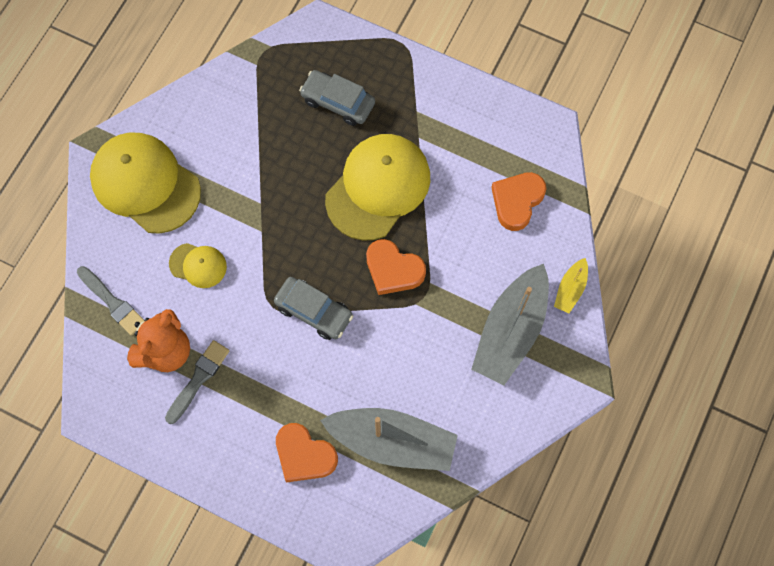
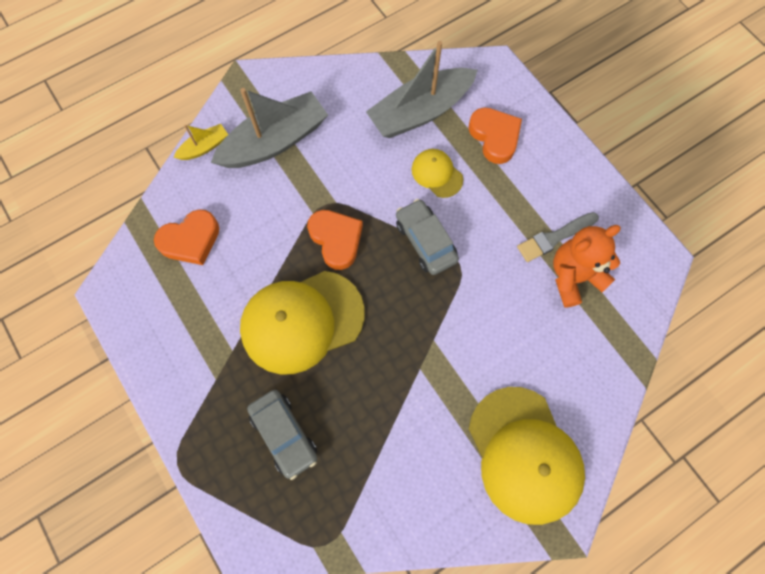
camera: 150 degrees left, 0 degrees up
grey brush [77,266,145,336] -> none
yellow cap [169,243,227,288] -> yellow cap moved to [412,149,463,198]
grey boat [320,408,458,471] -> grey boat turned 75 degrees counterclockwise [366,41,478,138]

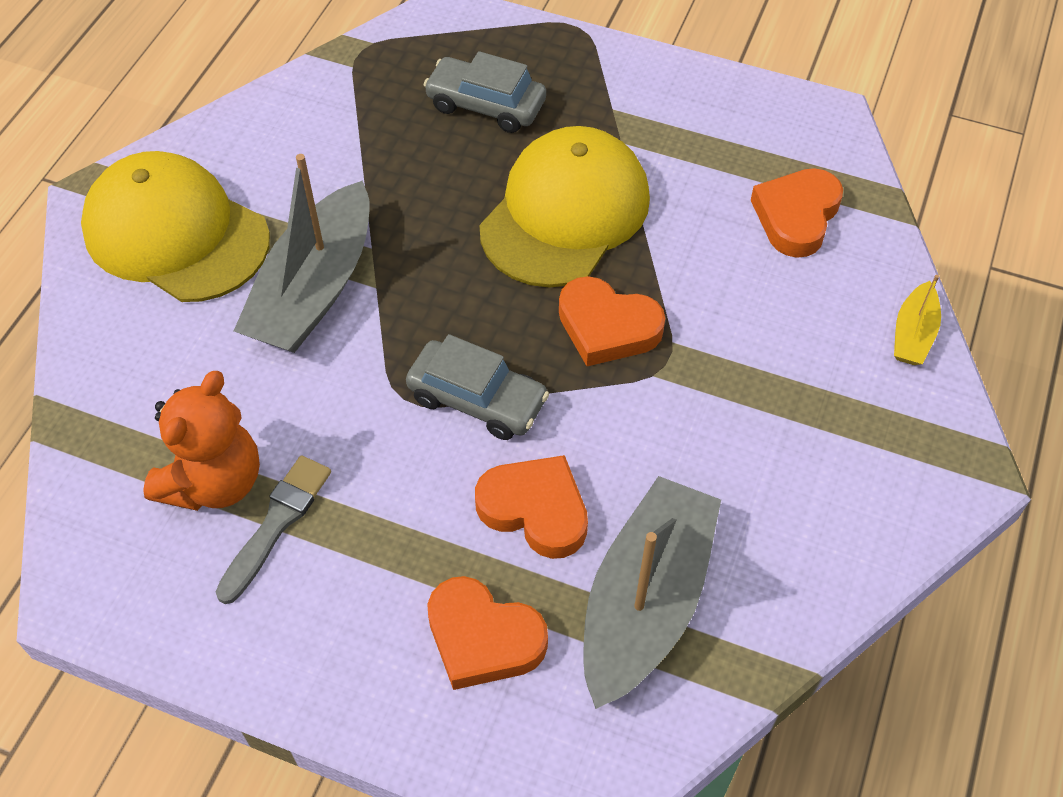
camera: 145 degrees right, 15 degrees down
grey boat [211,88,328,168] -> grey boat moved to [234,154,370,353]
yellow cap [412,149,463,198] -> orange heart [475,455,588,559]

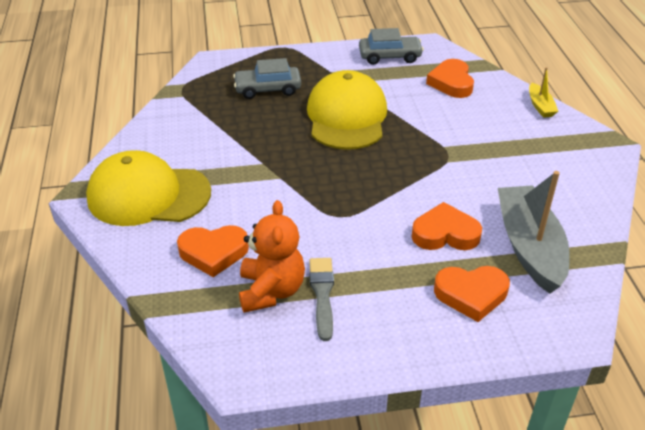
camera: 30 degrees left, 15 degrees down
grey boat [234,154,370,353] -> none
grey car [406,334,549,440] -> grey car moved to [359,28,424,65]
orange heart [559,276,665,366] -> orange heart moved to [177,225,249,277]

